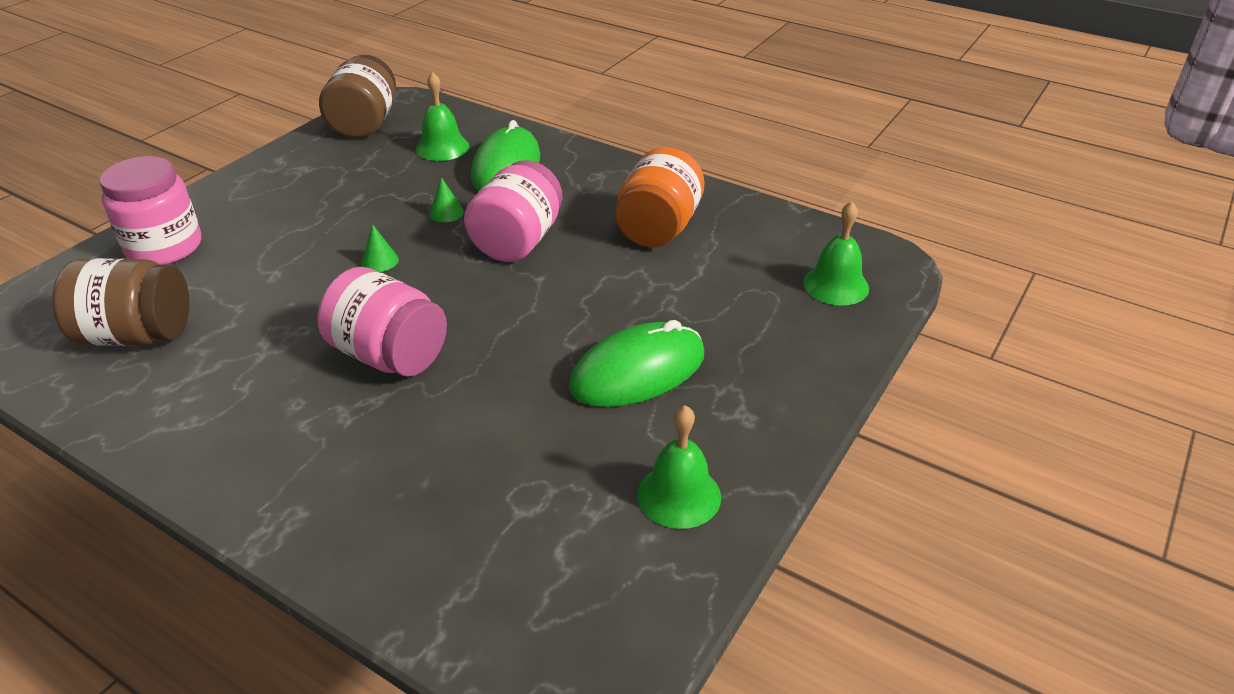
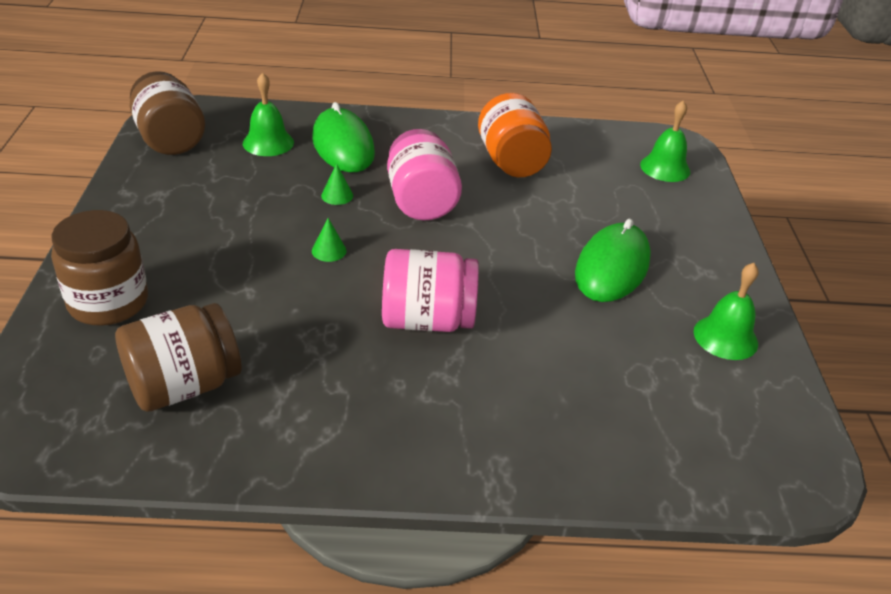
camera: 35 degrees left, 0 degrees up
pink jar [99,156,201,265] -> brown jar [51,210,148,326]

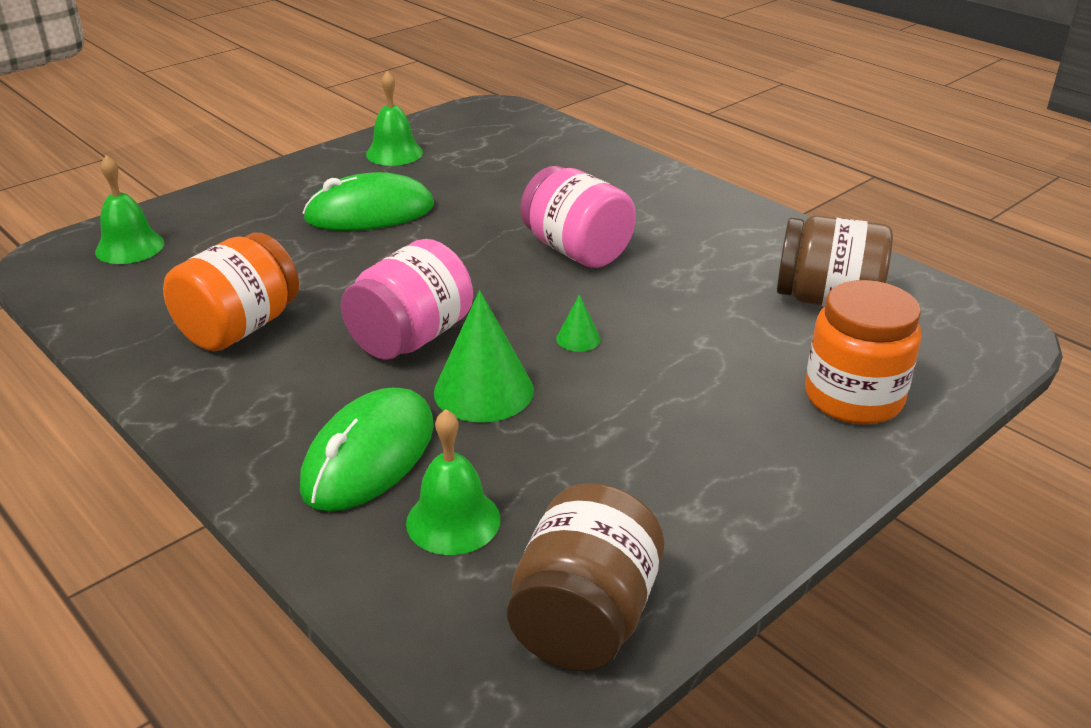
camera: 130 degrees left, 5 degrees down
brown jar [51,210,148,326] -> orange jar [805,280,921,425]
green cone [321,163,353,205] -> green cone [434,290,534,422], size x2.11

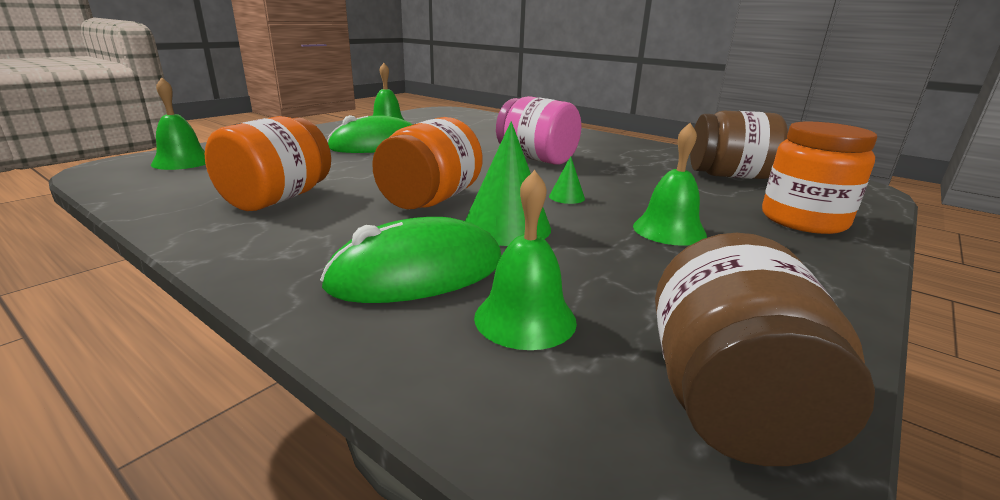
camera: 10 degrees left, 10 degrees down
green mouse [300,388,434,512] -> green mouse turned 45 degrees clockwise [320,217,502,303]
pink jar [341,239,473,360] -> orange jar [372,117,483,209]
none -> green bell [633,123,707,246]

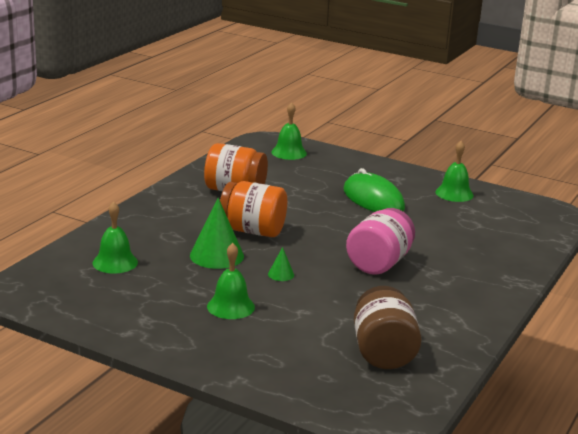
camera: 80 degrees right, 0 degrees up
green mouse [320,217,502,303] -> none
brown jar [655,233,875,466] -> none
orange jar [762,122,877,234] -> none

